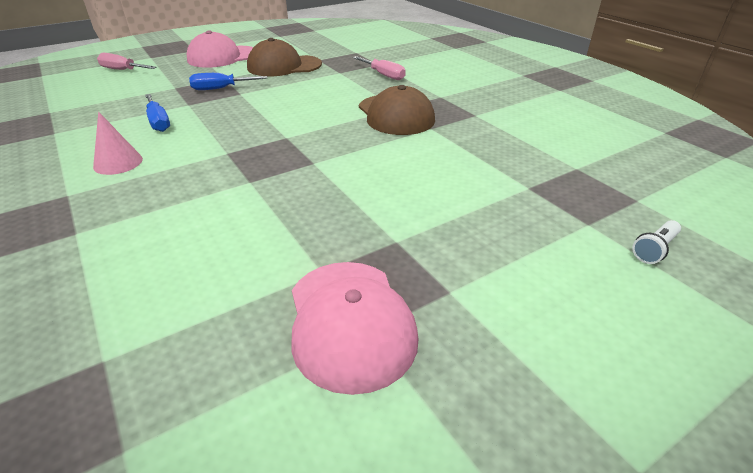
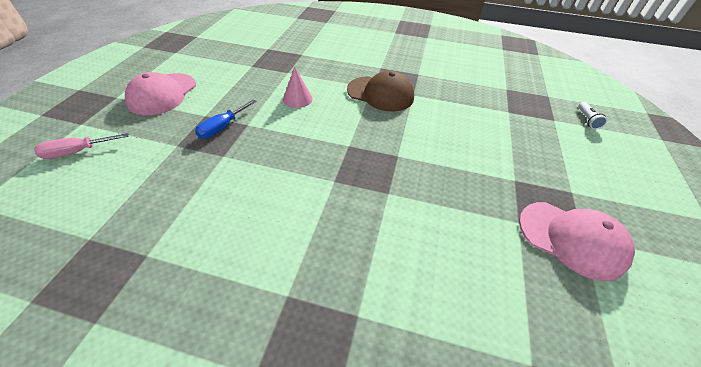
camera: 45 degrees left, 10 degrees up
pink cone [93,112,143,175] -> pink cone moved to [283,66,313,108]
blue screwdriver [145,94,170,132] -> none
brown cap [247,38,322,76] -> none
pink screwdriver [353,56,406,80] -> none

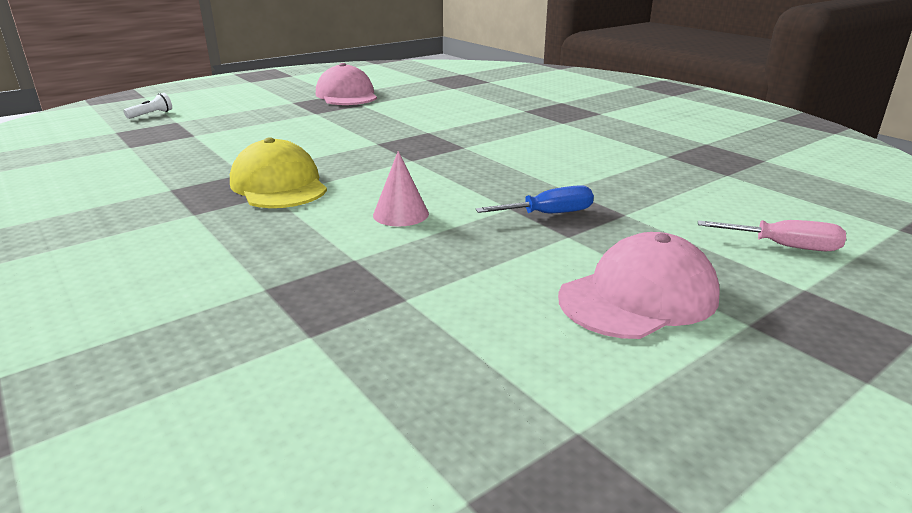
camera: 140 degrees left, 20 degrees down
brown cap [347,71,414,112] -> yellow cap [230,137,327,208]

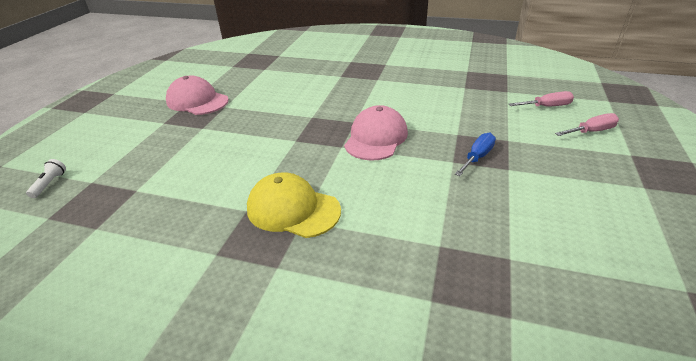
camera: 35 degrees left, 10 degrees up
pink cone [373,151,429,226] -> none
pink cap [558,232,719,339] -> pink cap moved to [344,105,408,161]
none -> pink screwdriver [509,91,574,107]

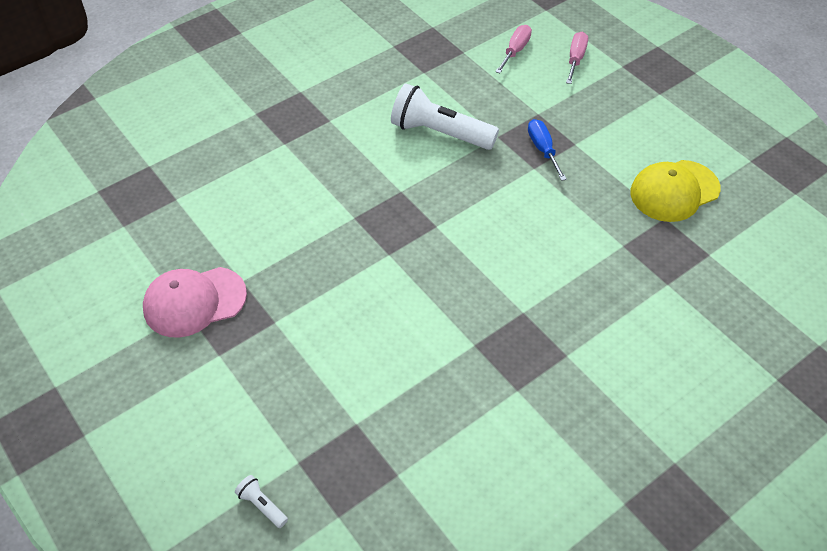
camera: 55 degrees left, 15 degrees up
yellow cap [247,173,341,238] -> yellow cap moved to [630,160,721,222]
pink cap [344,105,408,161] -> none
none -> white flashlight [391,83,499,150]

